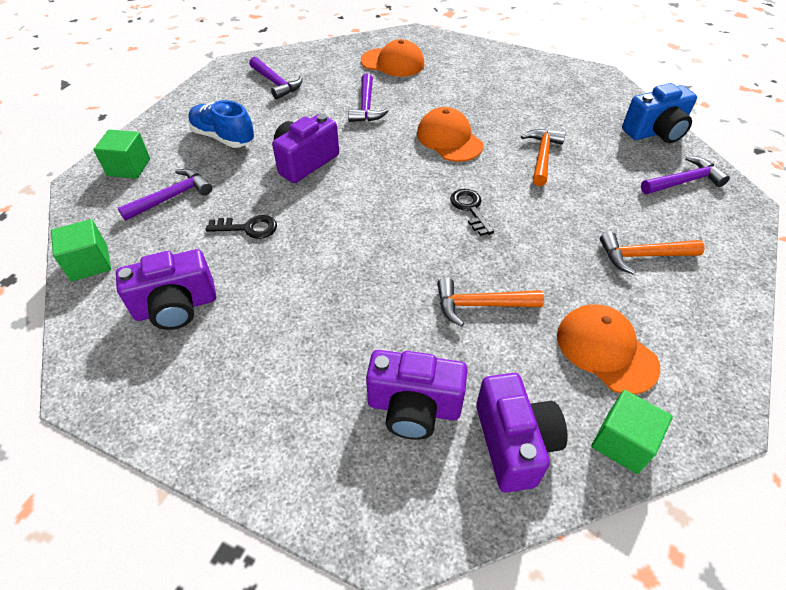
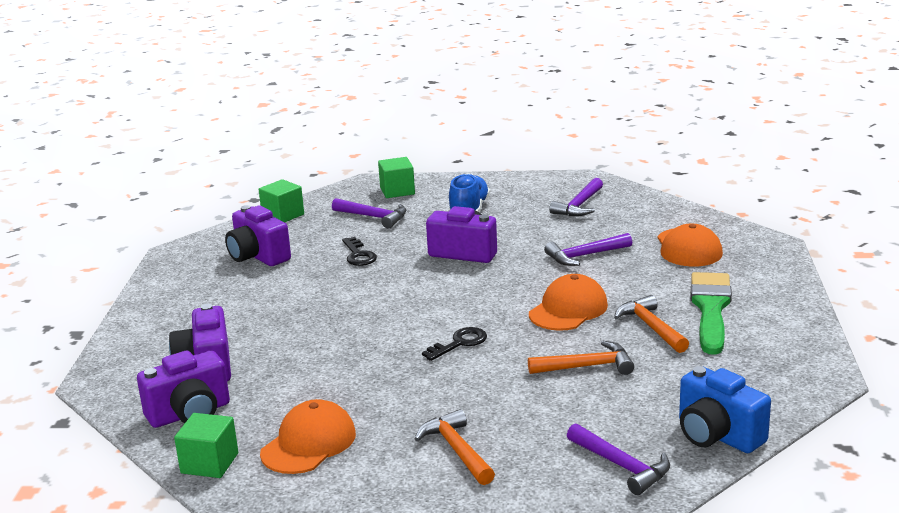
camera: 70 degrees right, 25 degrees down
orange hammer [437,278,544,327] -> orange hammer moved to [614,295,689,353]
none -> green brush [691,272,732,355]

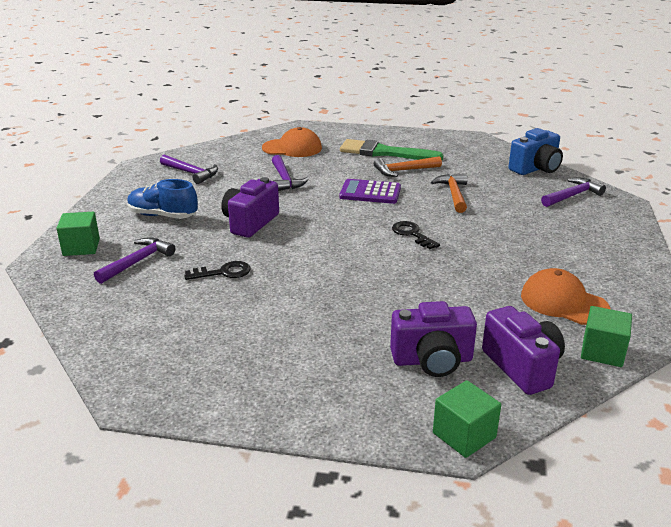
camera: 85 degrees left, 5 degrees up
purple camera [225,205,291,266] -> none
green cube [259,179,304,222] -> green cube moved to [433,380,501,458]
orange hammer [415,409,495,485] -> none
orange cap [529,274,608,331] -> purple calculator [339,179,401,204]

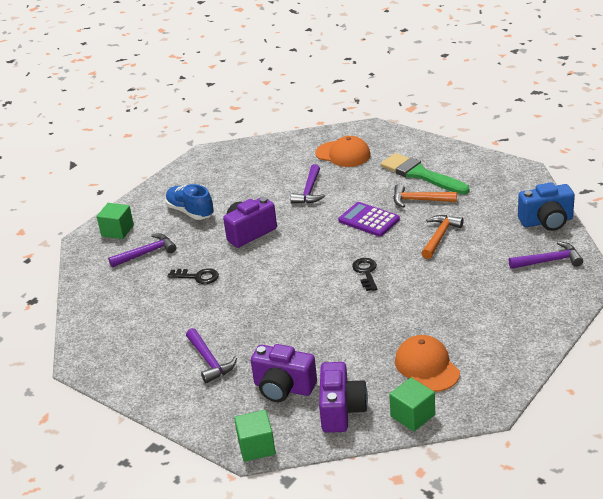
camera: 30 degrees right, 5 degrees up
purple hammer [160,155,218,184] -> purple hammer moved to [186,328,237,383]

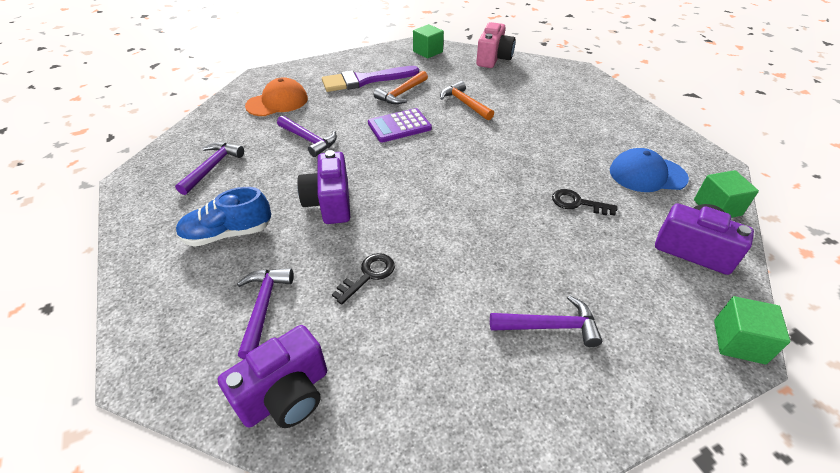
camera: 65 degrees left, 10 degrees up
green cube [97,203,134,239] -> green cube moved to [413,24,444,59]
purple camera [251,344,317,402] -> purple camera moved to [218,325,327,428]
black key [352,258,377,291] -> black key moved to [552,189,618,216]
green brush [381,153,469,194] -> purple brush [322,66,419,92]
orange cap [395,335,460,392] -> blue cap [610,148,689,192]
purple hammer [509,241,583,269] -> purple hammer moved to [175,142,244,195]
blue camera [518,182,575,231] -> pink camera [476,22,516,68]

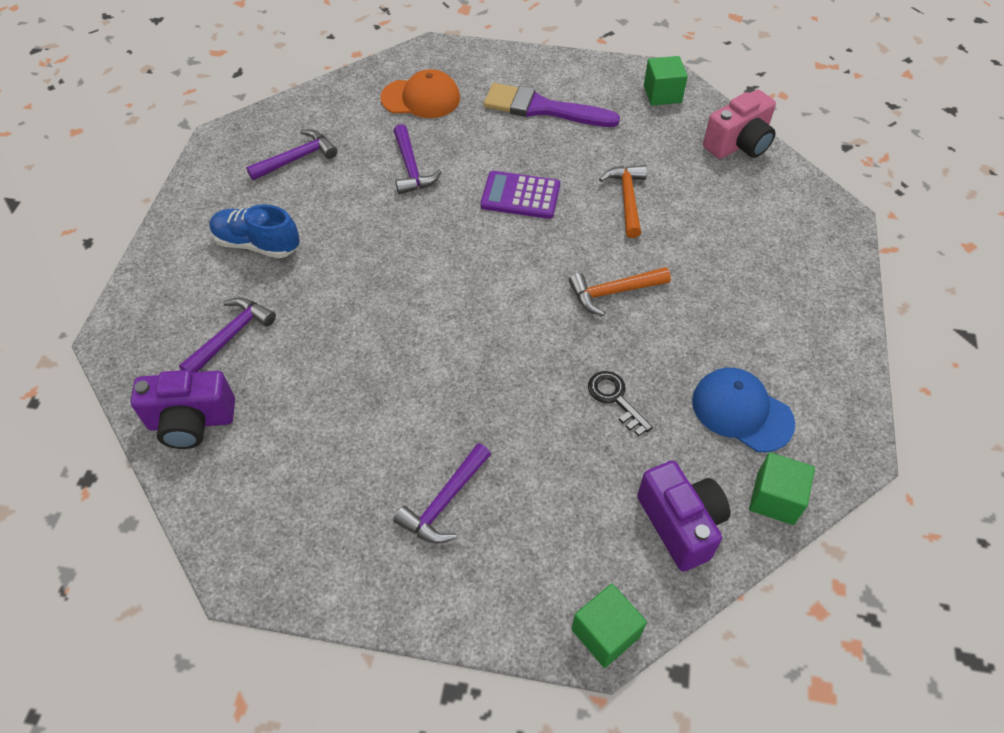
camera: 35 degrees right, 10 degrees up
purple camera [297,150,350,224] -> none
black key [332,253,395,304] -> none
orange hammer [374,71,428,104] -> orange hammer moved to [569,267,671,316]
purple hammer [490,295,602,347] -> purple hammer turned 90 degrees clockwise [393,443,491,544]

